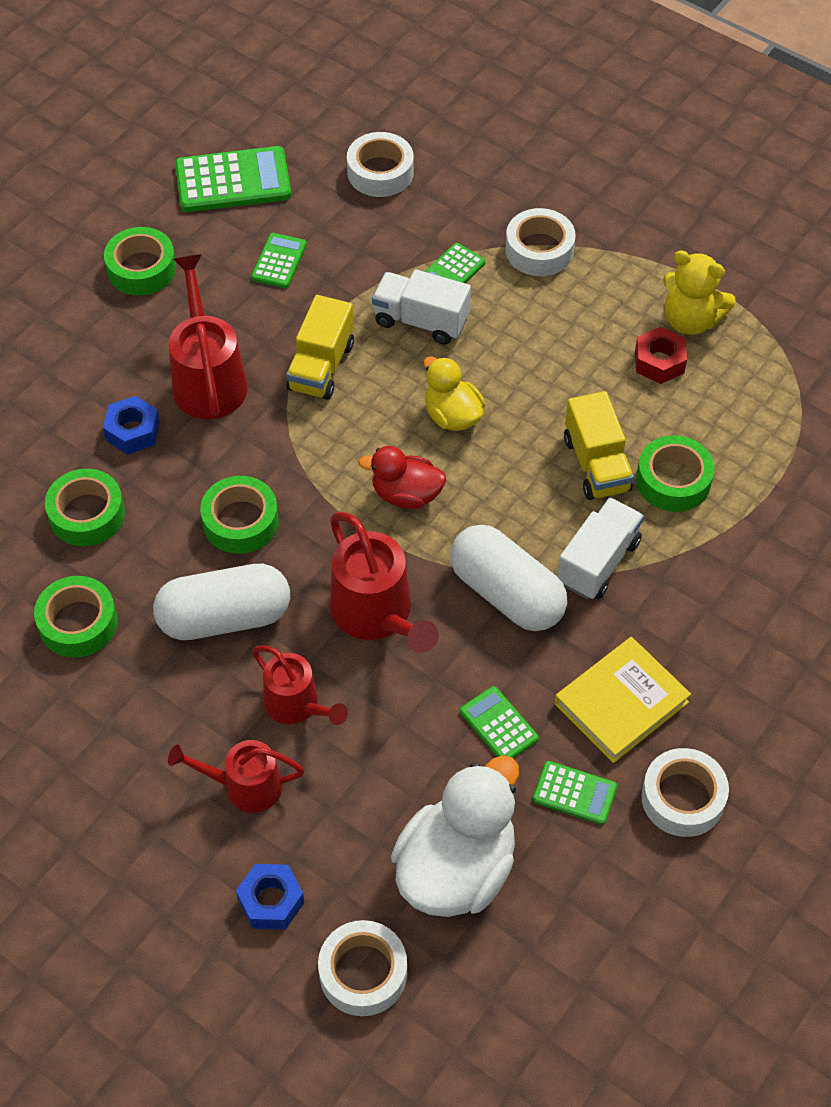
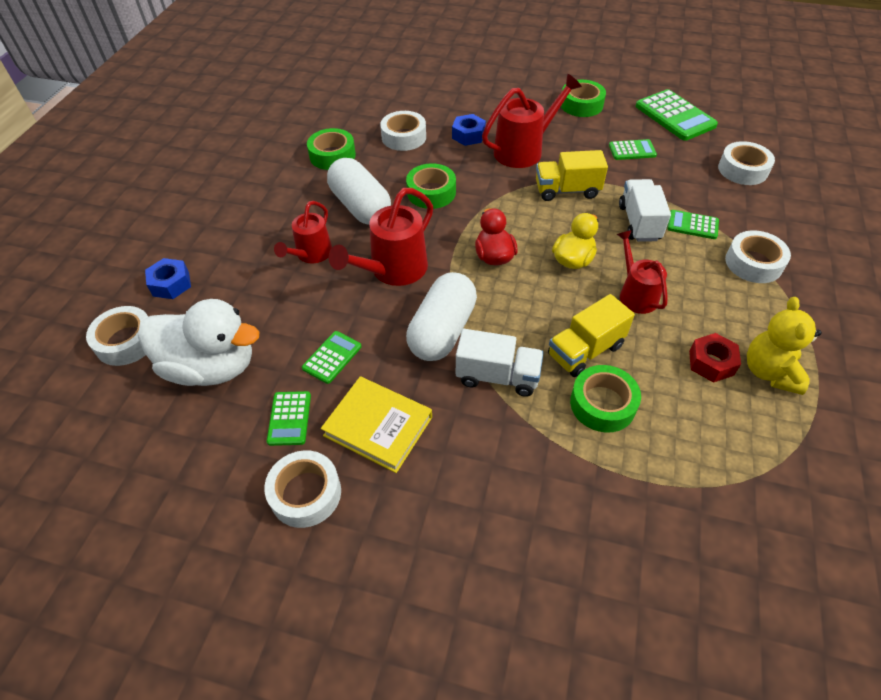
camera: 70 degrees right, 5 degrees down
green tape [45,469,125,546] -> white tape [380,111,426,151]
red watering can [168,740,304,813] -> red watering can moved to [617,230,668,314]

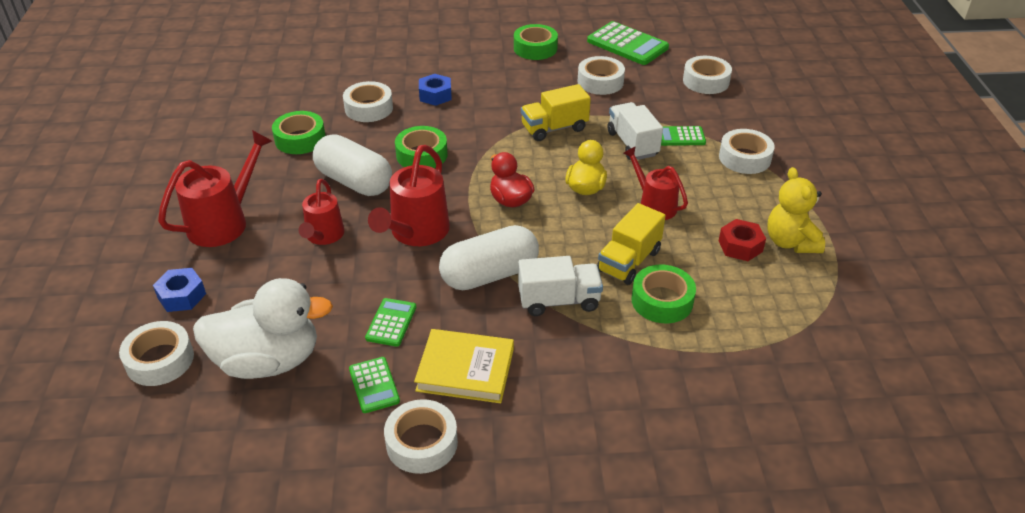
camera: 20 degrees left, 10 degrees down
white capsule [406,272,477,361] -> white capsule turned 60 degrees clockwise [439,225,539,290]
red watering can [482,74,582,168] -> red watering can moved to [158,130,272,247]
green calculator [609,139,657,160] -> white tape [578,56,625,95]

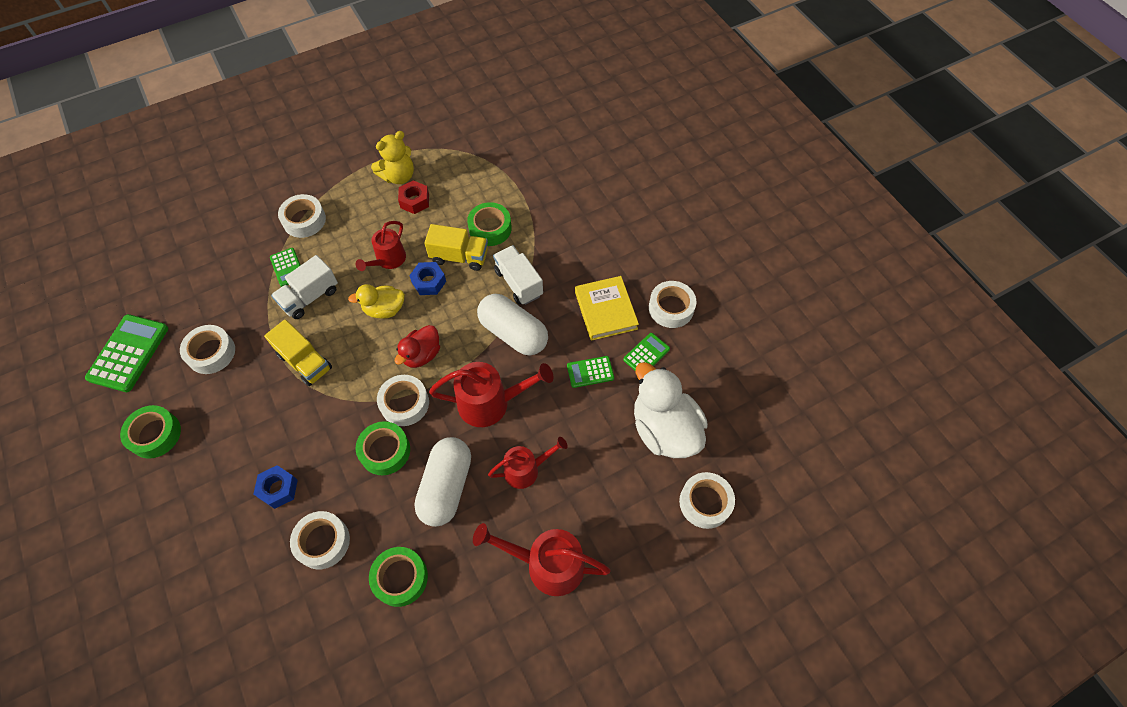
camera: 115 degrees left, 20 degrees up
blue nut [153,268,206,312] -> blue nut moved to [409,262,446,295]
white tape [683,56,732,94] -> white tape moved to [377,375,429,426]

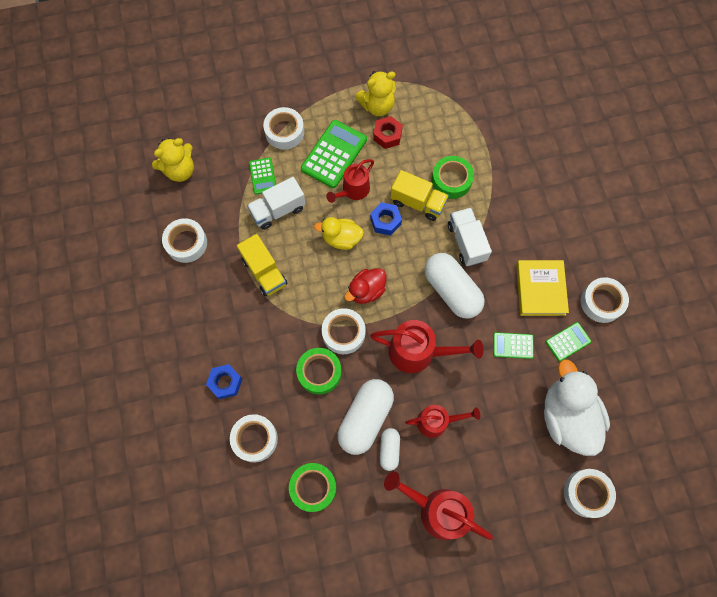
camera: 15 degrees right, 10 degrees up
green calculator [85,314,168,392] -> green calculator moved to [301,120,367,188]
green tape [120,405,181,459] -> none
none -> yellow teddy bear [152,138,194,182]
none -> white capsule [380,428,400,471]

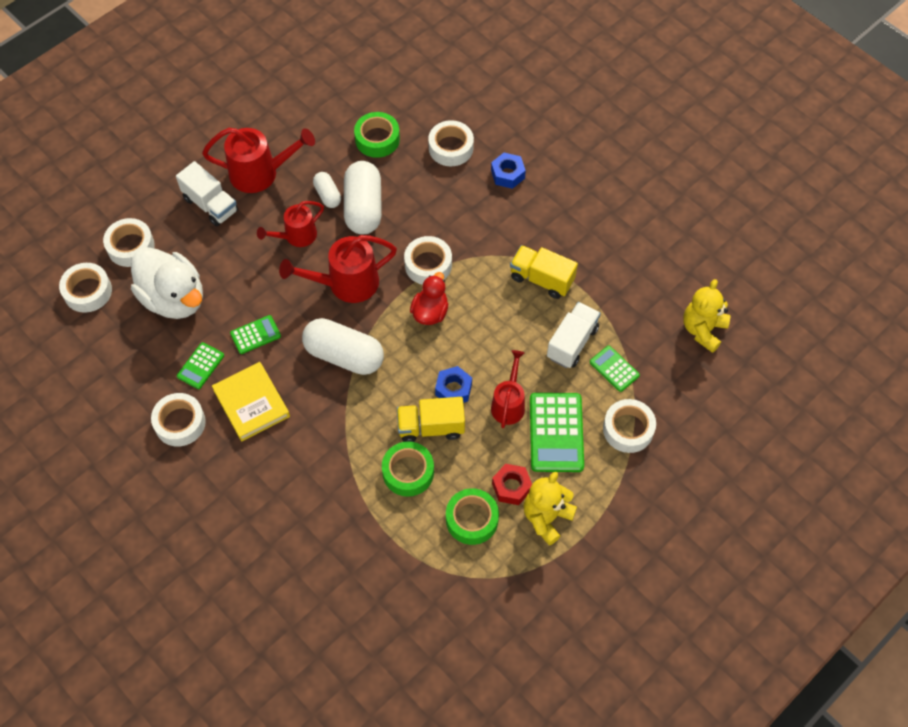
camera: 150 degrees right, 10 degrees down
white tape [162,218,207,263] -> white tape moved to [59,263,112,313]
green tape [296,348,342,395] -> green tape moved to [446,488,499,545]
yellow duck [314,217,364,250] -> none
white truck [448,207,492,266] -> white truck moved to [176,161,238,227]

